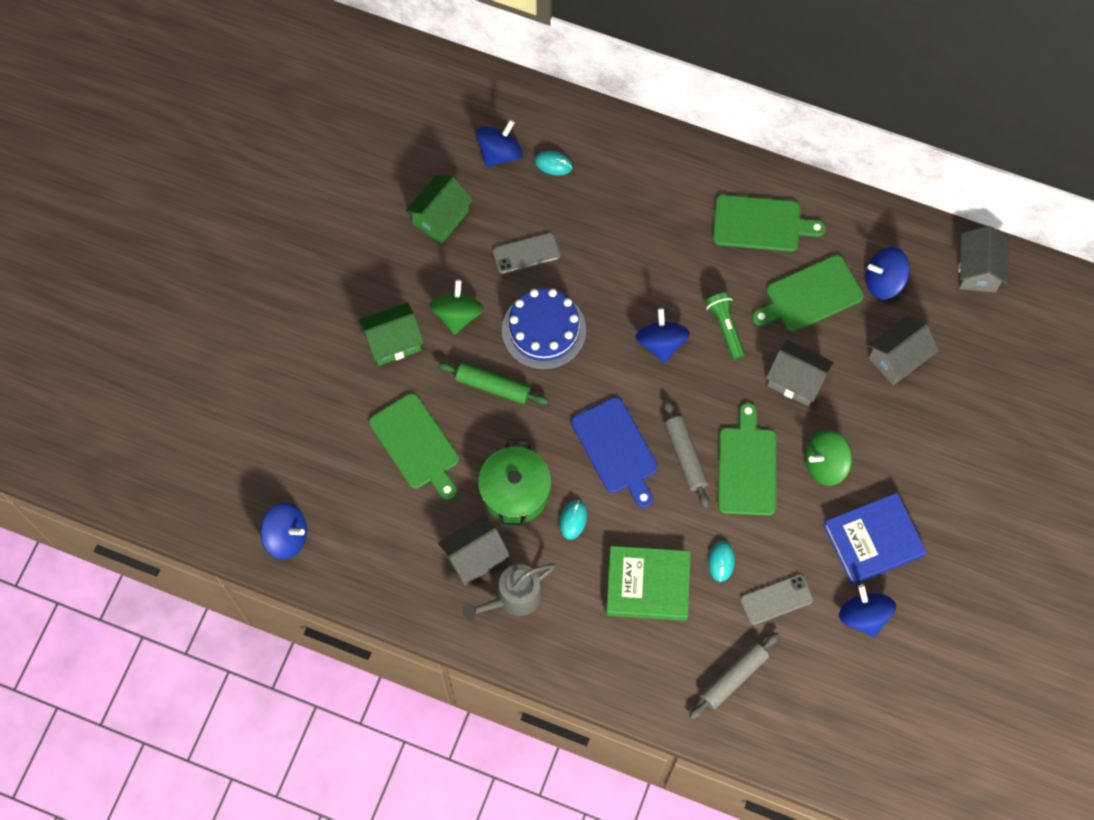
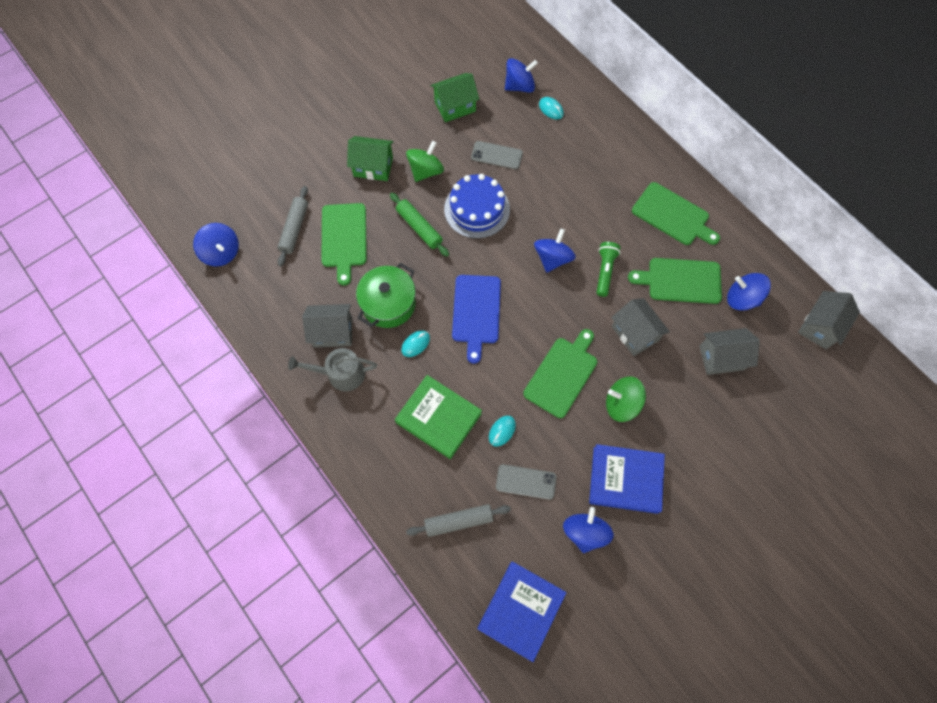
camera: 30 degrees right, 0 degrees up
grey rolling pin [664,400,710,508] -> grey rolling pin moved to [277,186,308,266]
none -> blue book [477,562,567,662]

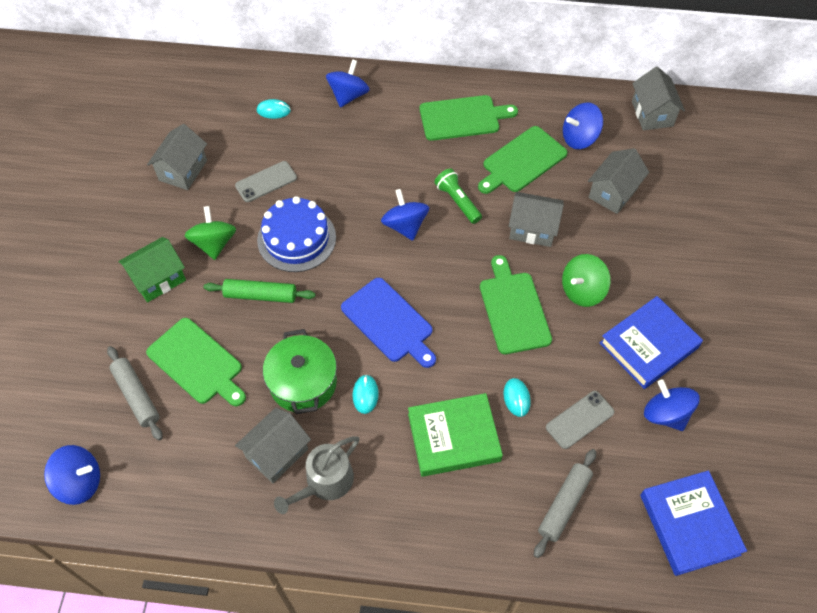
camera: 45 degrees left, 10 degrees down
green house [430,73,479,122] -> grey house [147,124,207,190]
blue spinning top [505,58,538,93] -> blue spinning top moved to [326,59,370,108]

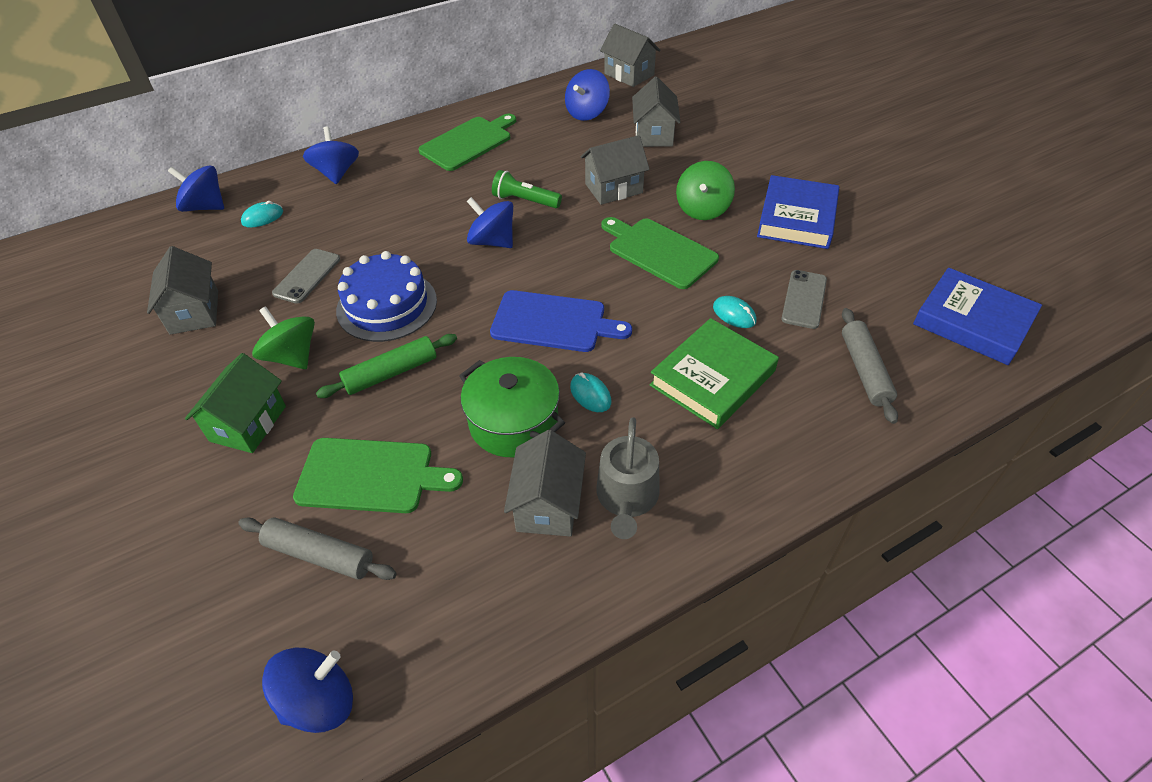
camera: 35 degrees left, 10 degrees down
green cutting board [478,126,568,194] -> none
blue spinning top [644,379,700,431] -> blue spinning top moved to [168,165,224,212]

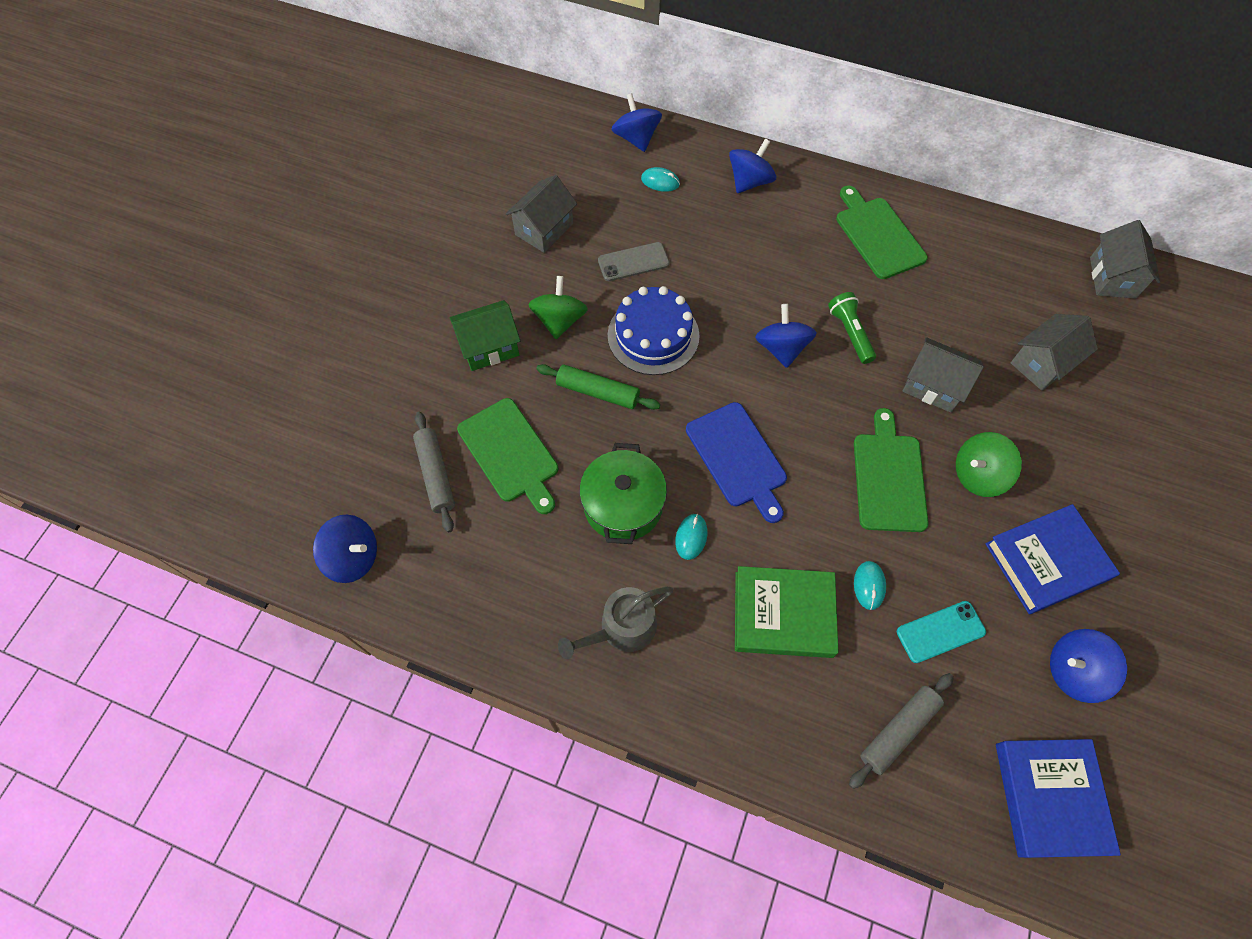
camera: 50 degrees right, 15 degrees up
green cutting board [418,114,516,171] -> green cutting board turned 120 degrees counterclockwise [836,186,928,279]
grey house [504,430,586,537] -> none
blue spinning top [565,69,610,121] -> blue spinning top moved to [1050,629,1127,703]
grey phone [781,270,827,329] -> turquoise phone [897,601,986,663]

